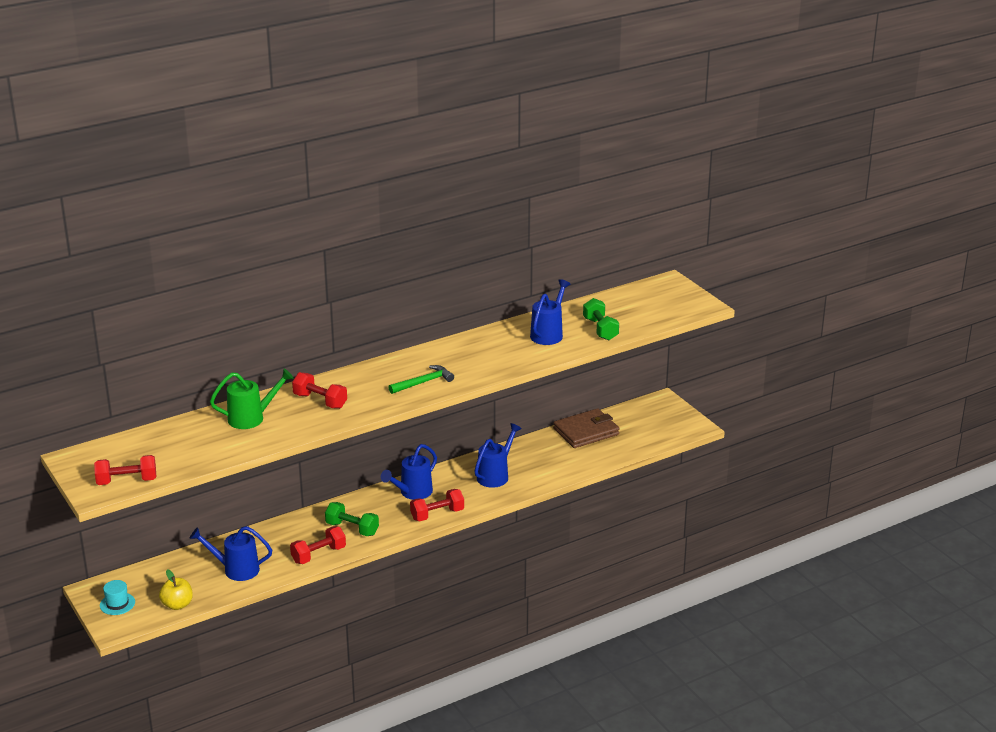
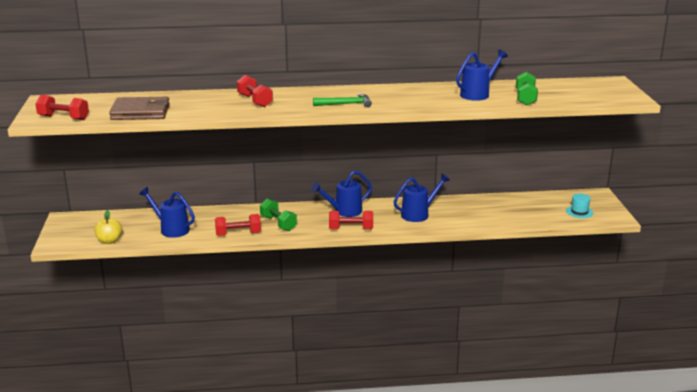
camera: 25 degrees right, 5 degrees down
turquoise hat [100,580,135,615] -> turquoise hat moved to [566,194,593,218]
green watering can [210,369,294,429] -> none
brown wallet [553,408,619,448] -> brown wallet moved to [109,97,170,120]

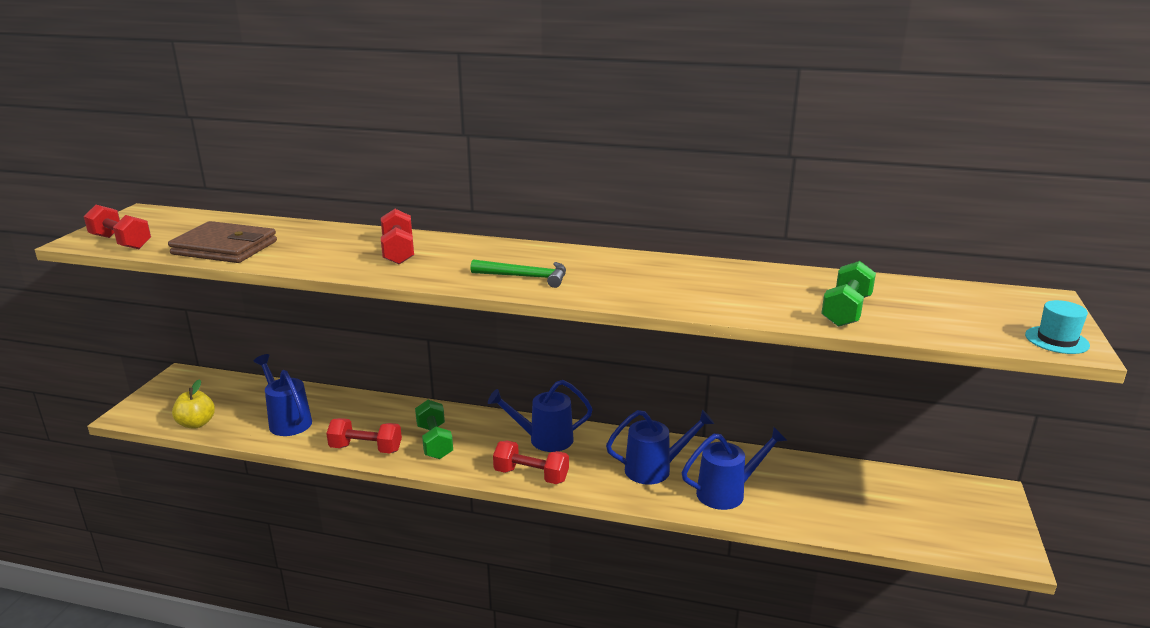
camera: 20 degrees right, 0 degrees up
blue watering can [456,50,508,101] -> blue watering can moved to [682,427,787,510]
turquoise hat [566,194,593,218] -> turquoise hat moved to [1025,300,1090,354]

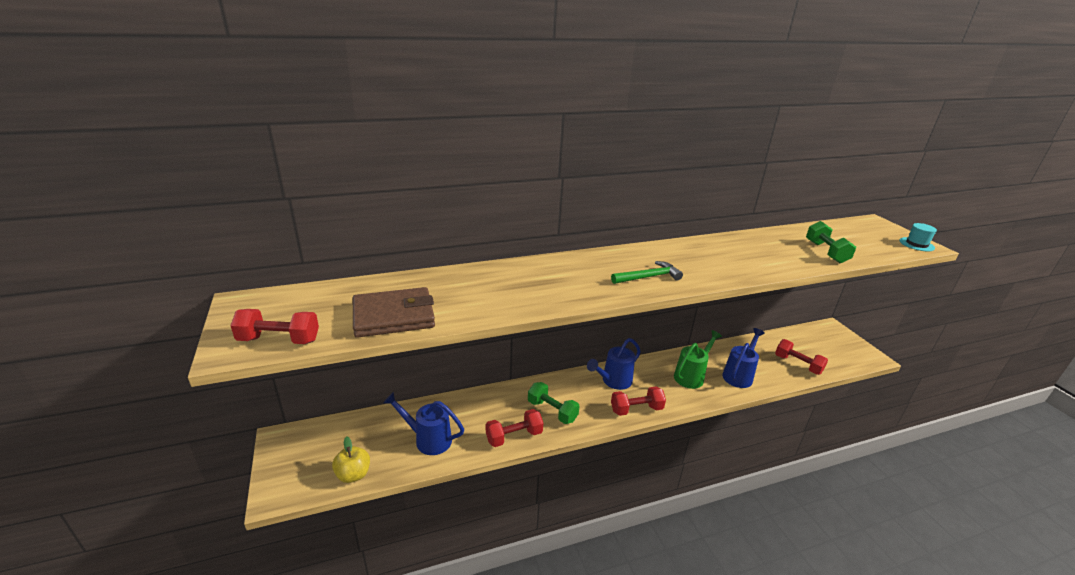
camera: 35 degrees left, 5 degrees up
red dumbbell [381,209,414,265] -> red dumbbell moved to [775,339,828,375]
blue watering can [606,409,714,485] -> green watering can [674,330,722,389]

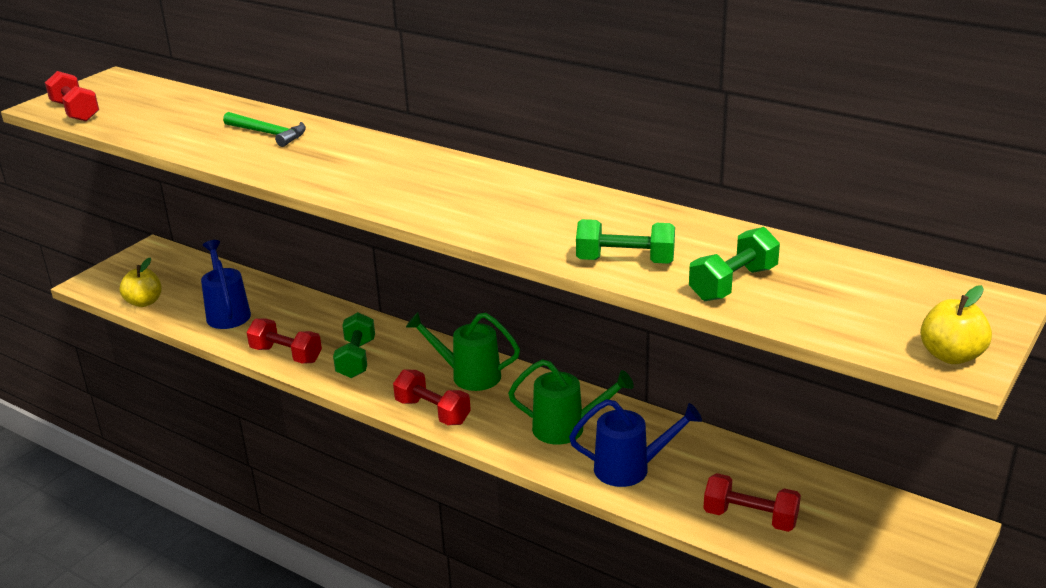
camera: 55 degrees right, 0 degrees up
brown wallet [353,287,435,338] -> none
blue watering can [587,338,641,390] -> green watering can [406,312,520,391]
green hammer [611,261,683,284] -> green hammer moved to [223,112,306,147]
red dumbbell [775,339,828,375] -> red dumbbell turned 75 degrees counterclockwise [703,473,801,532]
turquoise hat [900,223,937,251] -> yellow apple [920,285,992,364]
none -> green dumbbell [576,219,675,264]

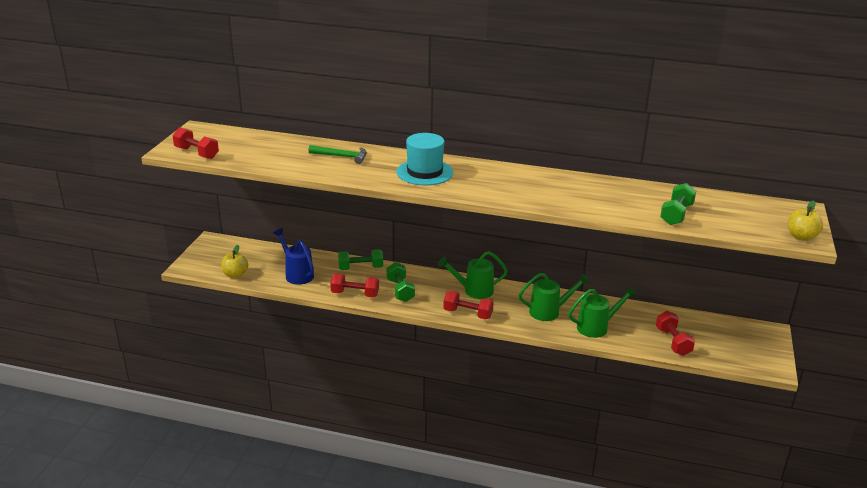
camera: 20 degrees left, 0 degrees up
blue watering can [569,399,702,487] -> green watering can [568,286,637,338]
green dumbbell [576,219,675,264] -> green dumbbell moved to [338,249,383,270]
red dumbbell [703,473,801,532] -> red dumbbell turned 75 degrees clockwise [656,311,695,356]
none -> turquoise hat [396,133,453,185]

